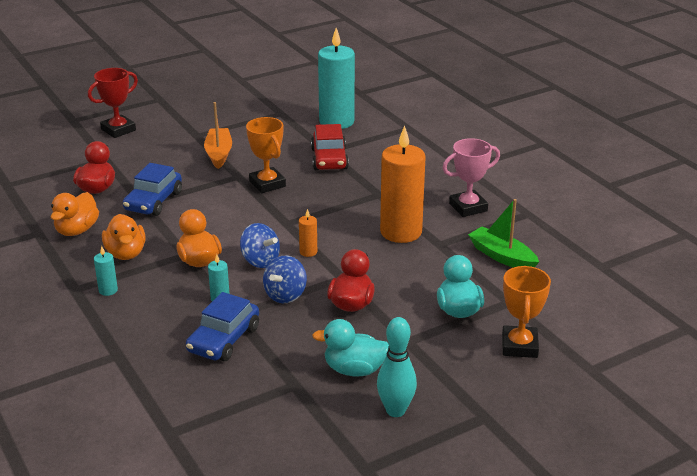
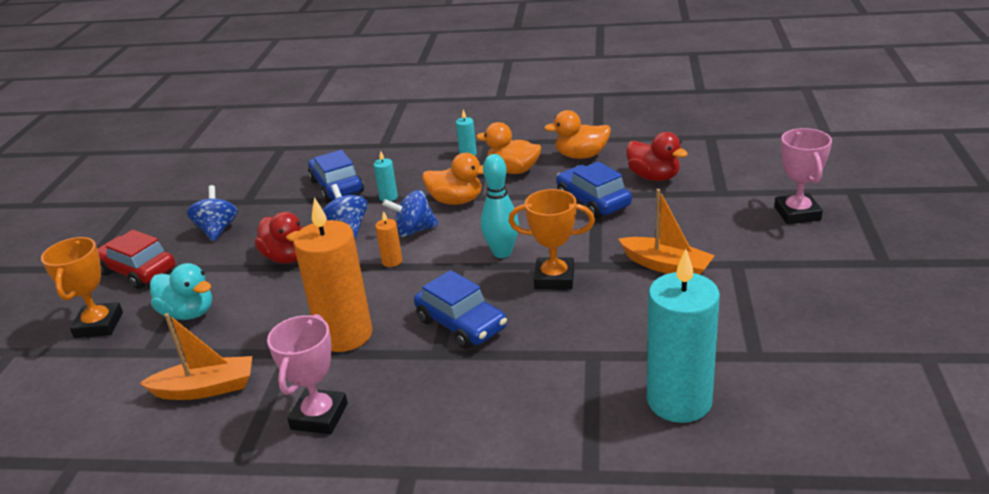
camera: 130 degrees right, 0 degrees up
orange duck [50,192,99,236] -> orange duck turned 60 degrees counterclockwise [544,110,611,159]
red trophy [88,68,138,138] -> pink trophy [774,128,832,224]
red car [311,124,349,170] -> red car moved to [97,230,175,289]
turquoise duck [312,319,389,376] -> blue spinning top [187,185,238,242]
turquoise bowling pin [377,317,417,417] -> turquoise bowling pin moved to [481,154,519,258]
green boat [468,199,539,268] -> orange boat [139,313,252,400]
orange trophy [502,266,551,358] -> orange trophy turned 45 degrees clockwise [41,237,123,338]
none -> blue car [414,270,507,349]

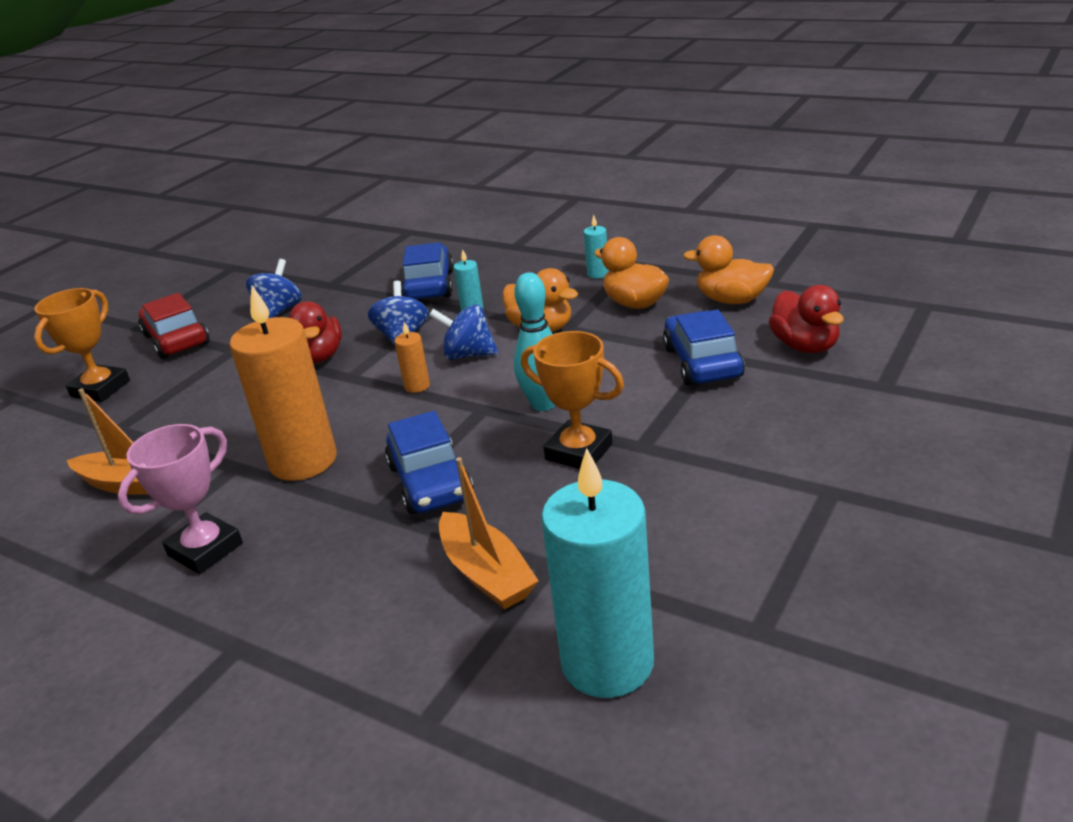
camera: 25 degrees right, 0 degrees up
turquoise duck [150,263,212,320] -> none
orange boat [619,189,715,274] -> orange boat moved to [439,457,539,610]
pink trophy [774,128,832,224] -> none

